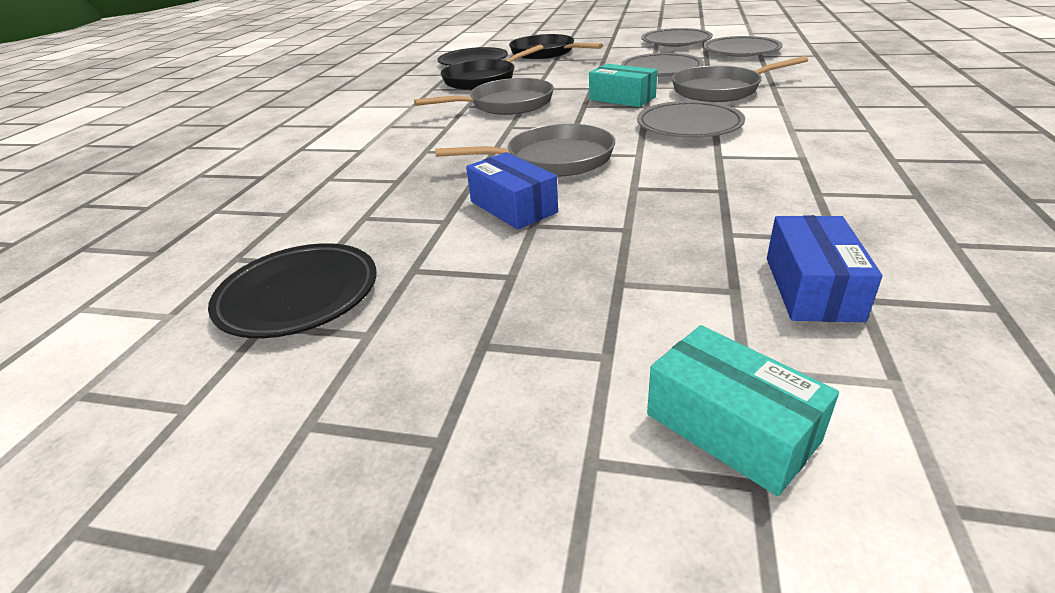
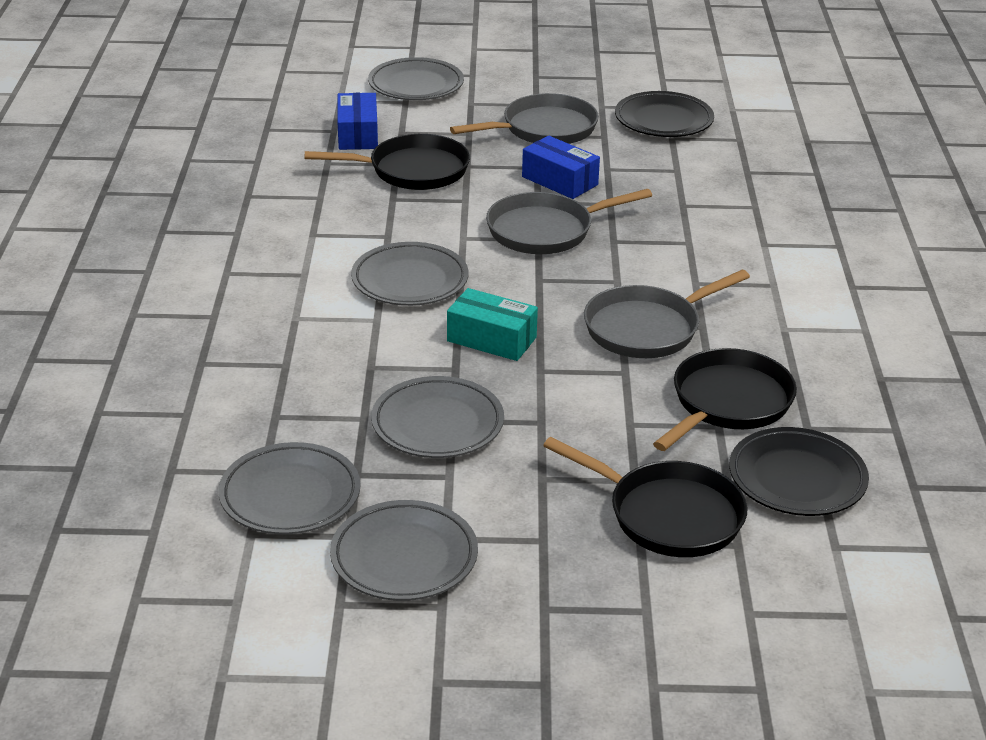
camera: 165 degrees right, 0 degrees up
turquoise box [647,325,839,496] -> grey plate [368,57,464,100]
grey pan [672,56,808,102] -> grey pan moved to [450,93,599,144]
none -> black pan [305,134,470,190]

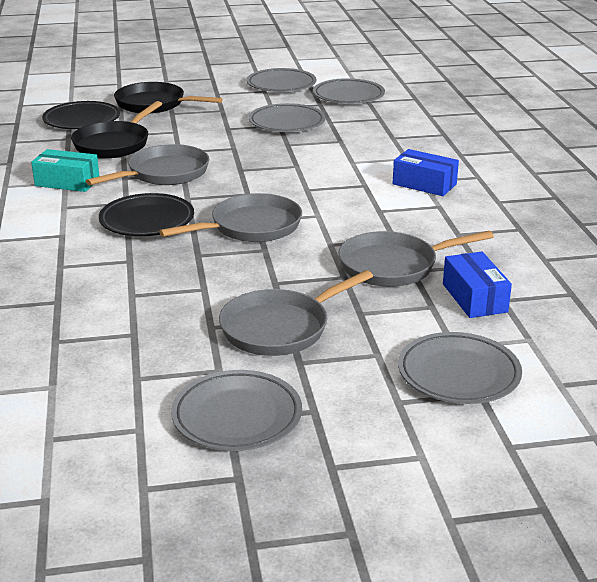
camera: 170 degrees right, 5 degrees down
black pan [305,134,470,190] -> grey pan [338,231,494,287]
grey plate [351,242,469,306] -> grey plate moved to [171,370,302,451]
turquoise box [447,288,538,361] -> turquoise box moved to [31,149,99,192]
blue box [522,136,600,199] -> blue box moved to [393,149,459,196]
black plate [615,91,714,137] -> black plate moved to [99,193,194,236]

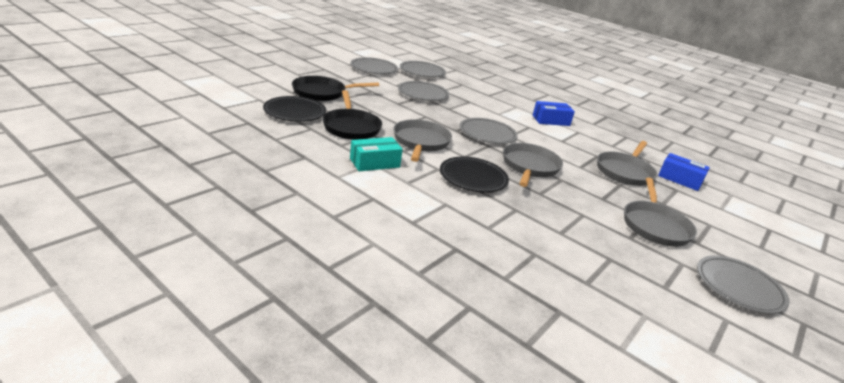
camera: 45 degrees left, 0 degrees up
grey plate [398,332,522,404] -> grey plate moved to [459,118,518,144]

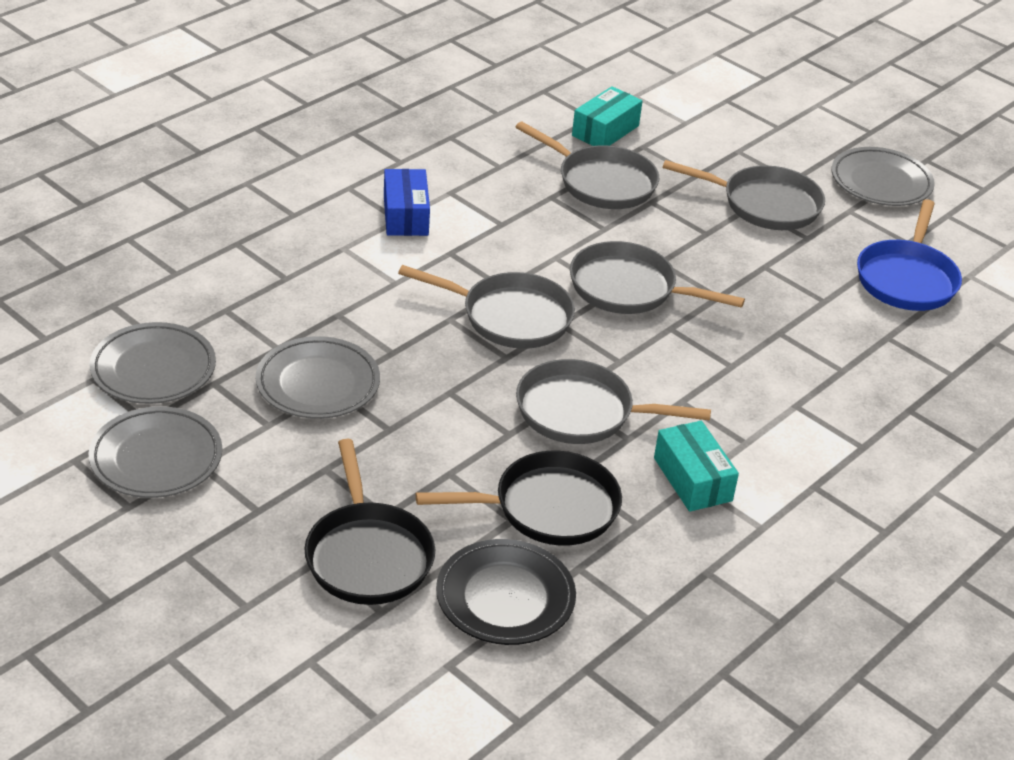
camera: 85 degrees left, 10 degrees up
black plate [440,157,509,193] -> none
grey plate [459,118,518,144] -> grey pan [398,265,575,349]
blue box [658,153,710,191] -> turquoise box [572,86,643,146]
none -> blue pan [857,199,962,311]

